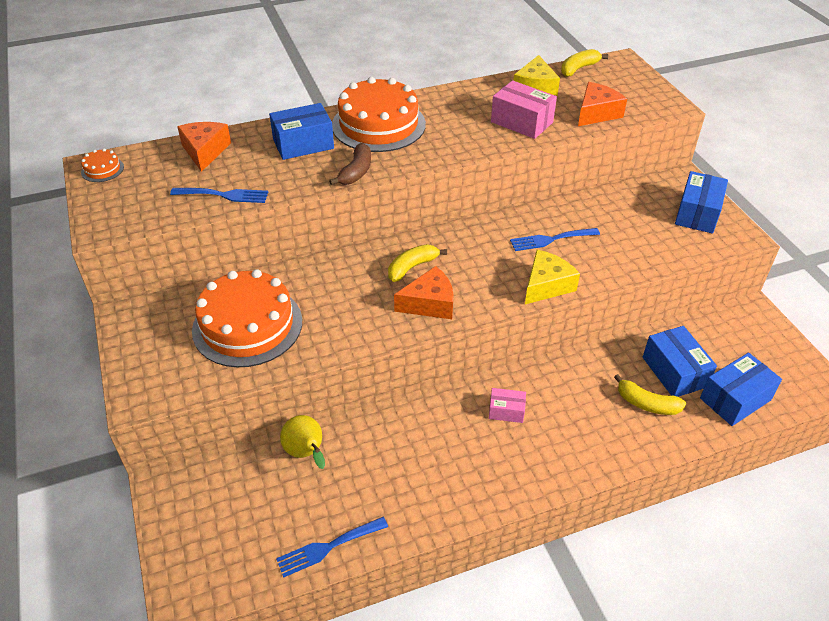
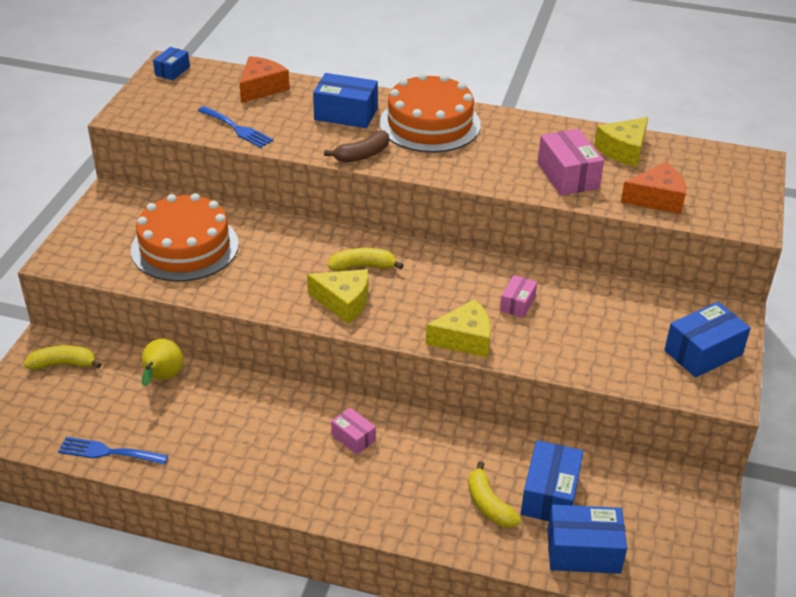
camera: 35 degrees right, 5 degrees down
orange cake [81,148,124,182] -> blue box [153,47,190,80]
orange cheese [394,266,454,319] -> yellow cheese [307,269,368,323]
blue fork [510,228,600,251] -> pink box [500,275,537,318]
yellow banana [561,49,608,77] -> yellow banana moved to [24,345,101,370]

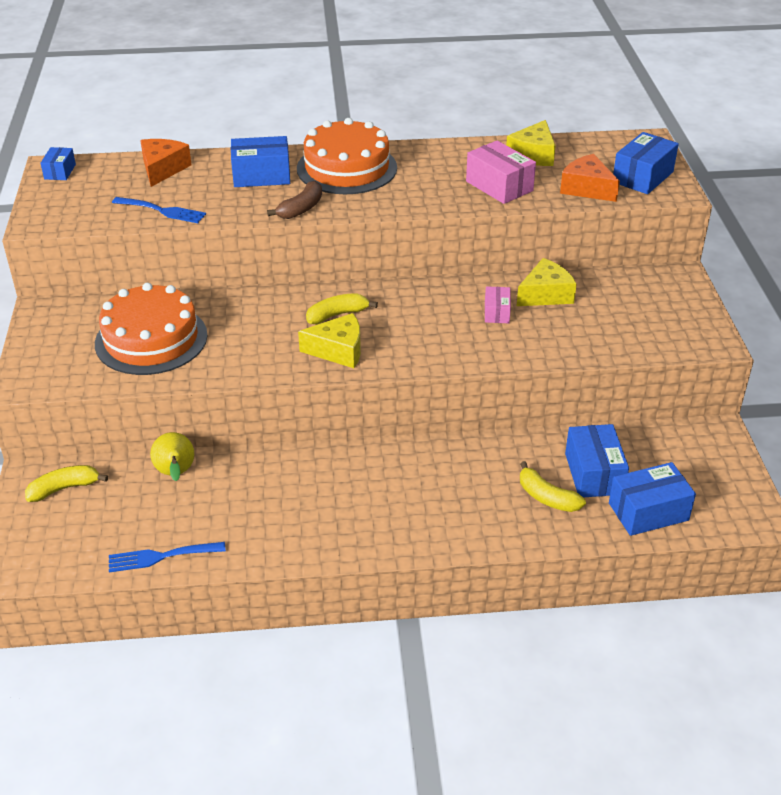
camera: 20 degrees left, 0 degrees up
pink box [331,407,376,455] -> none
yellow cheese [426,299,491,358] -> yellow cheese moved to [517,258,577,306]
orange cheese [621,162,686,214] -> orange cheese turned 105 degrees counterclockwise [560,154,620,202]
blue box [664,302,751,378] -> blue box moved to [613,132,679,194]

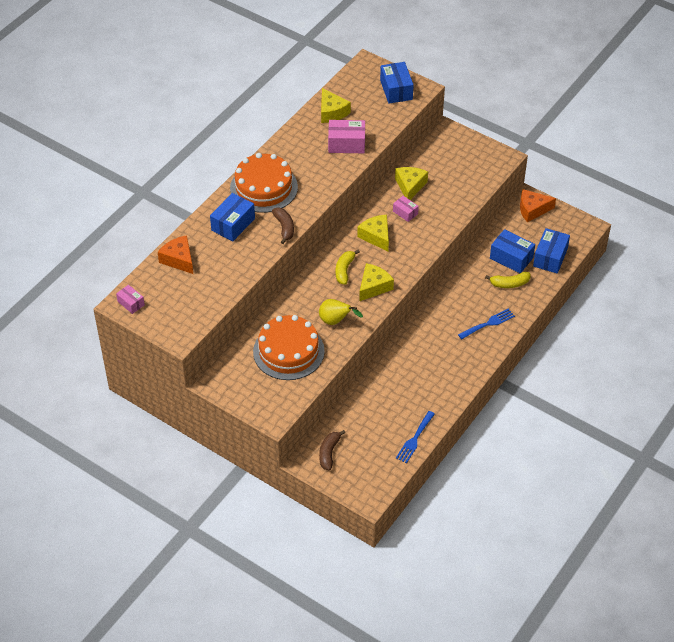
camera: 50 degrees left, 10 degrees up
yellow banana [25,465,108,502] -> brown banana [319,430,345,470]
blue box [41,147,76,180] -> pink box [116,285,145,314]
blue fork [112,197,206,223] -> blue fork moved to [458,309,515,339]
yellow pear [150,432,194,481] -> yellow pear moved to [319,299,363,325]
orange cheese [560,154,620,202] -> orange cheese moved to [520,189,556,222]
none -> yellow cheese [357,215,389,251]

